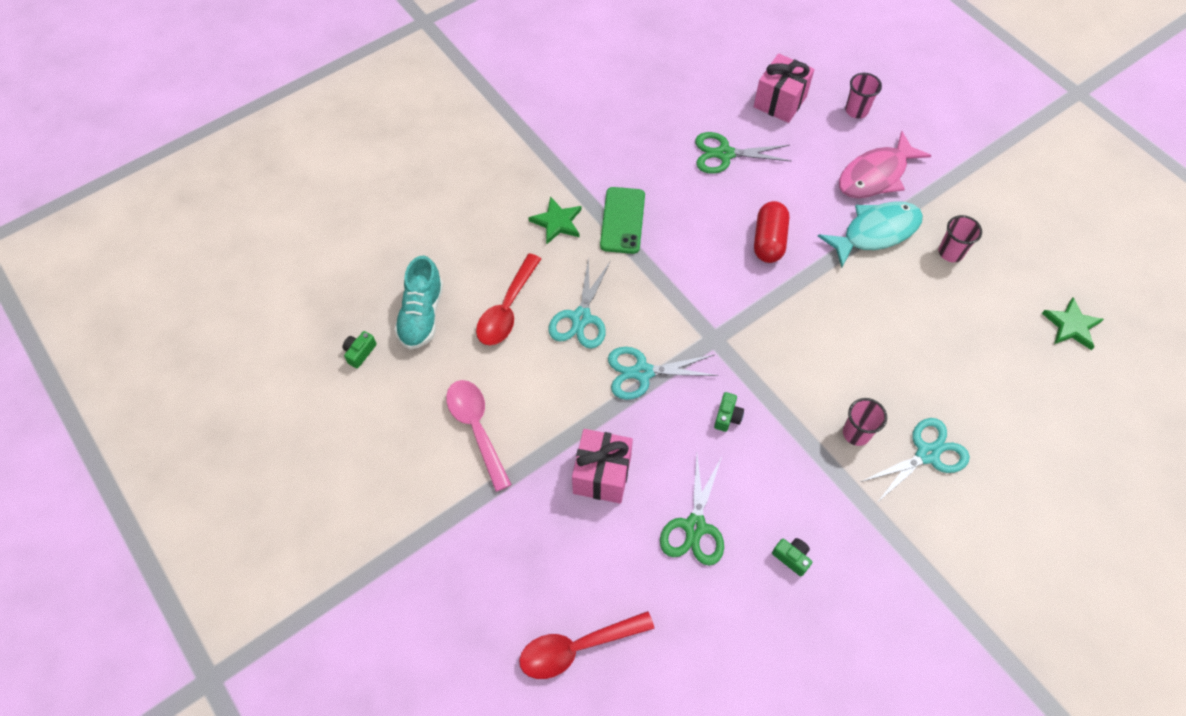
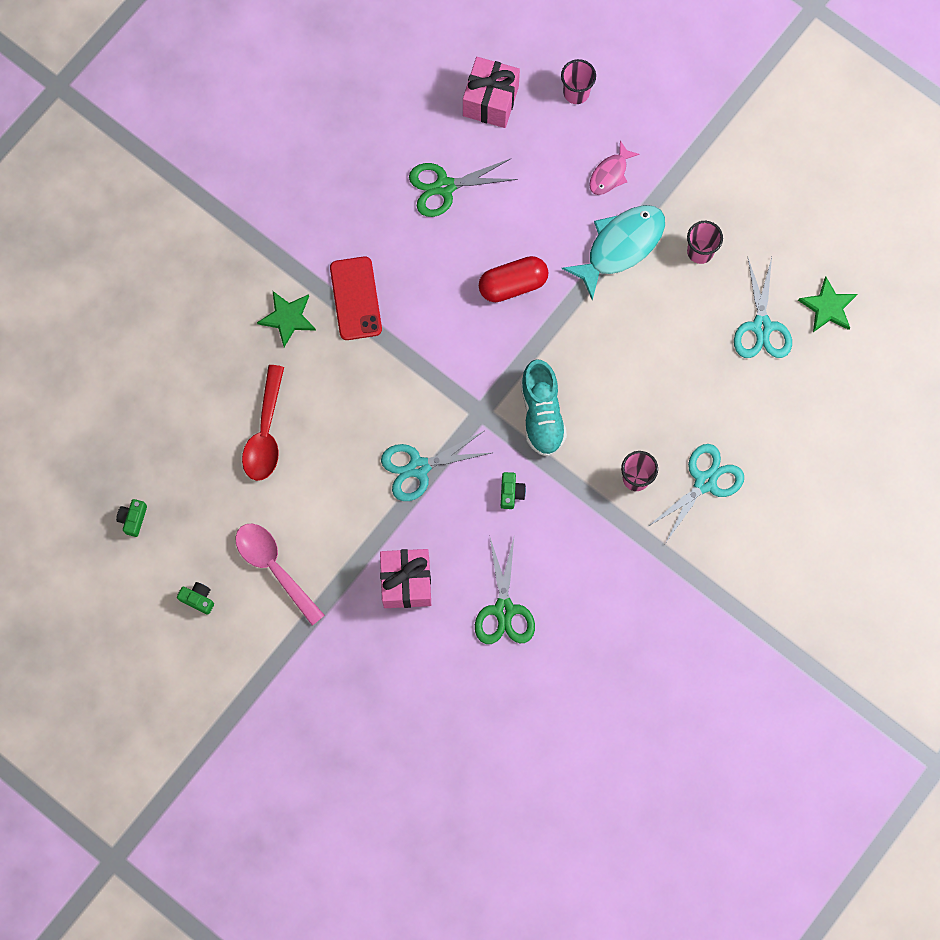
camera: 15 degrees left, 15 degrees up
turquoise shoe [394,256,443,350] -> turquoise shoe moved to [521,359,567,457]
red spoon [519,611,655,679] -> none
turquoise scissors [548,257,611,349] -> turquoise scissors moved to [734,257,792,358]
green phone [600,187,645,254] -> red phone [330,256,382,340]
red capsule [754,201,789,263] -> red capsule turned 75 degrees clockwise [479,256,549,302]
green camera [772,538,812,576] -> green camera moved to [177,582,214,615]
pink fish [839,131,932,198] -> pink fish [589,141,640,195], size x0.54

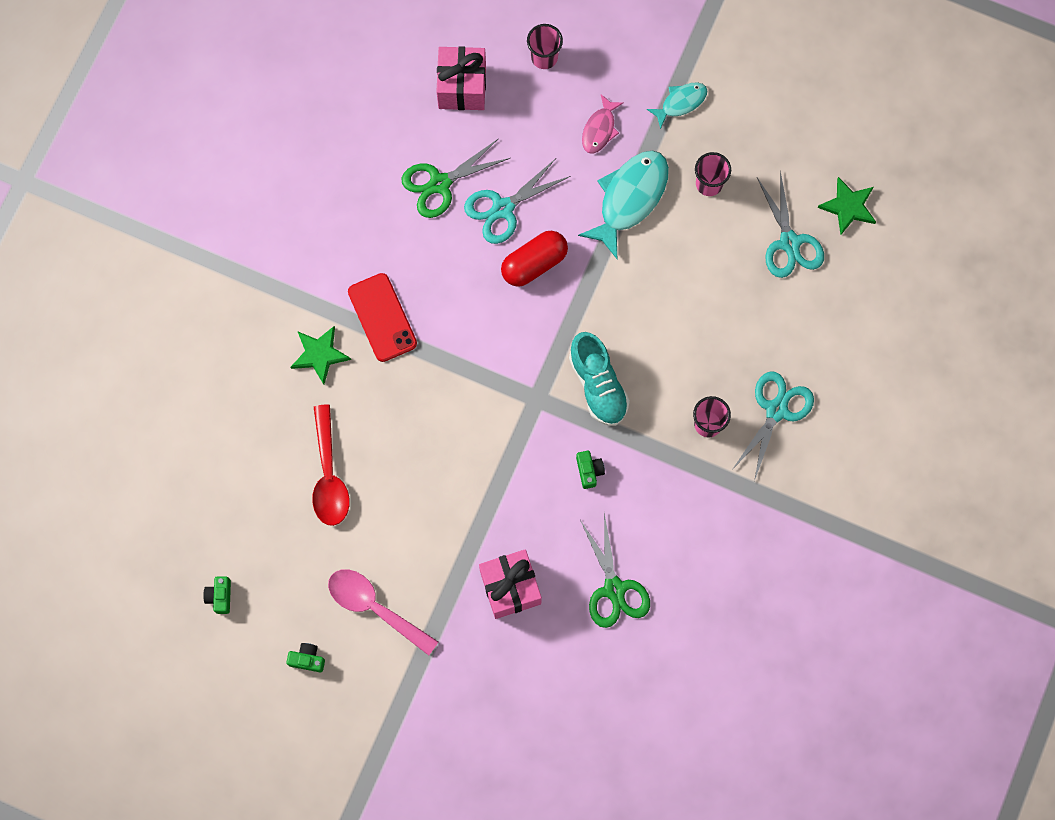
camera: 15 degrees left, 0 degrees up
turquoise scissors [381,431,491,501] -> turquoise scissors moved to [464,158,570,244]
none -> turquoise fish [647,82,707,129]

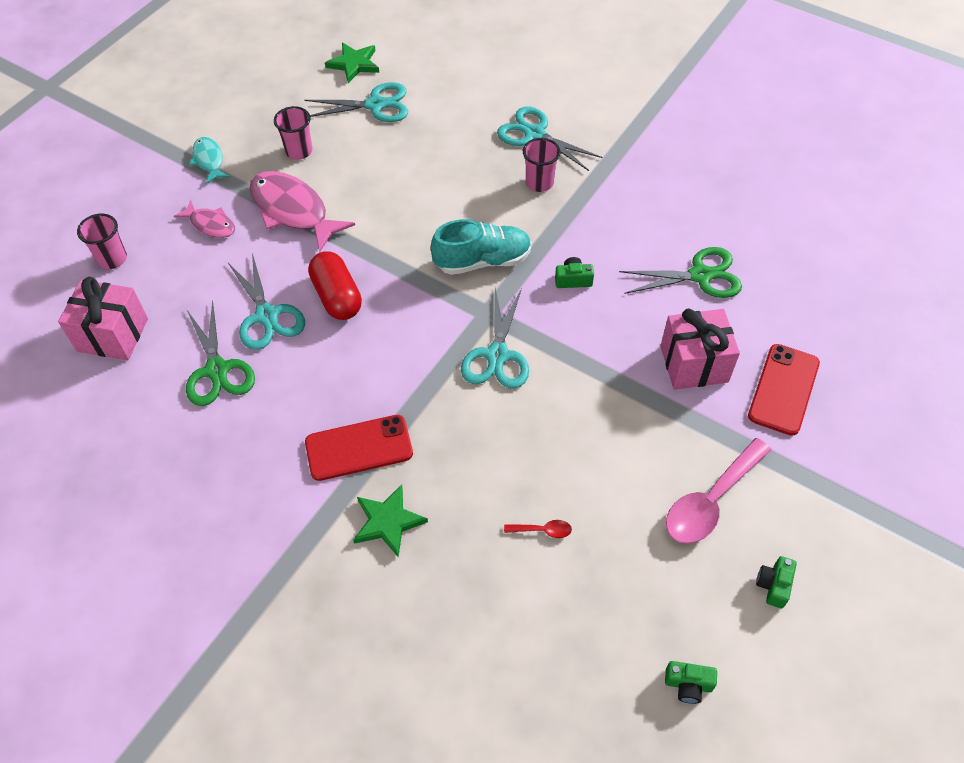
camera: 80 degrees left, 20 degrees down
red spoon [312,404,350,526] -> red spoon [504,520,572,538], size x0.44
turquoise fish [578,151,669,259] -> pink fish [249,171,355,253]
none -> turquoise scissors [461,288,529,389]
none -> red phone [748,344,820,436]

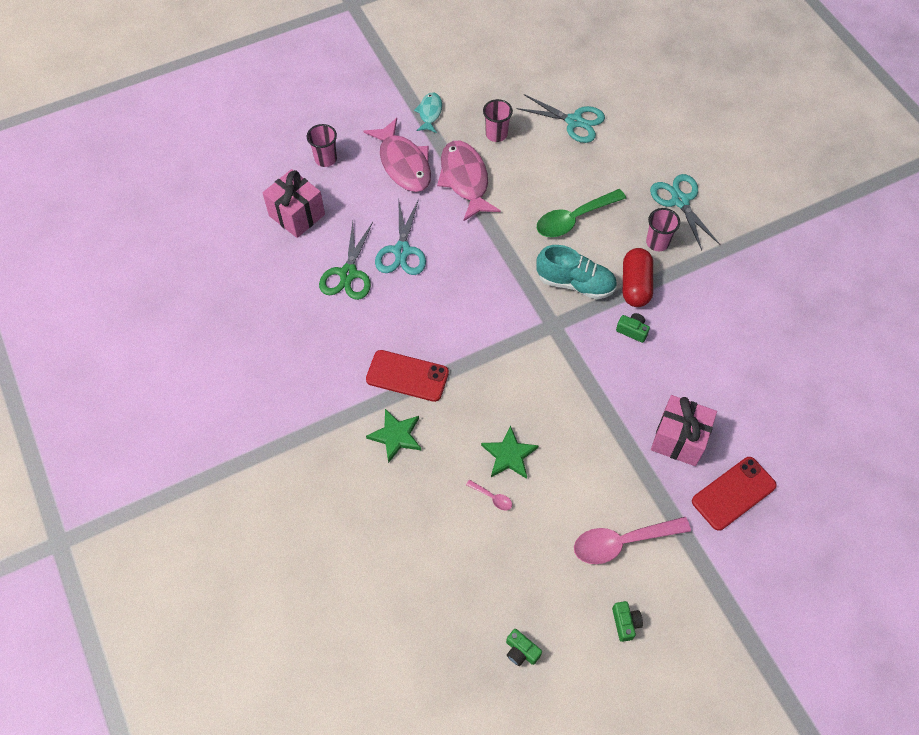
camera: 30 degrees right, 5 degrees up
pink fish [174,200,235,238] -> pink fish [364,118,431,192], size x1.84
red capsule [308,251,362,320] -> red capsule moved to [623,248,653,307]
green star [325,43,379,83] -> green star moved to [481,425,539,479]
turquoise scissors [461,288,529,389] -> none
red spoon [504,520,572,538] -> pink spoon [466,480,512,510]
green scissors [619,247,742,298] -> none
green camera [756,556,797,608] -> green camera turned 120 degrees clockwise [612,601,643,642]
none -> green spoon [537,189,626,237]

